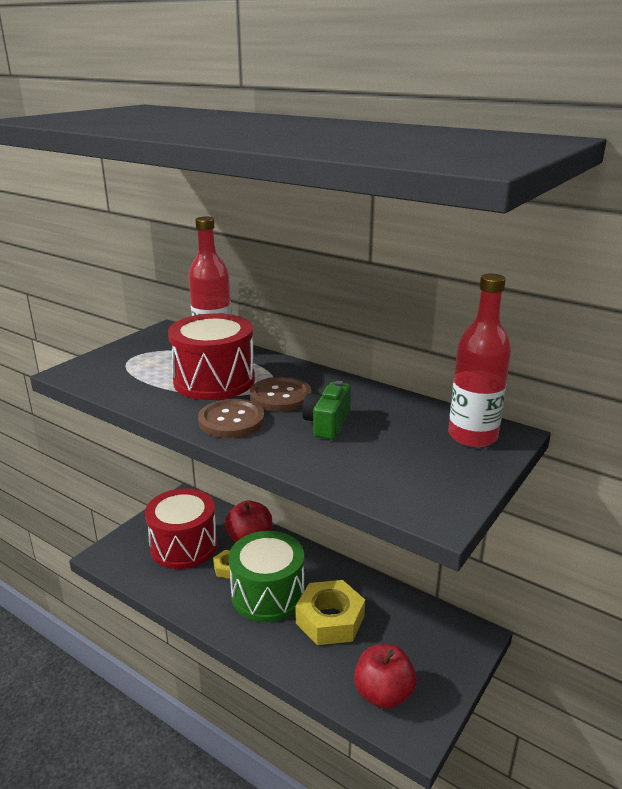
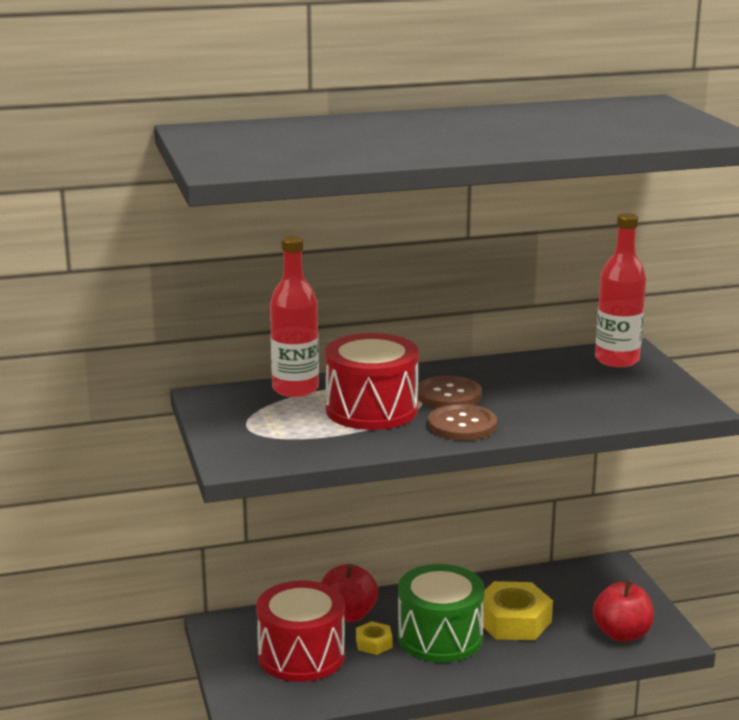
camera: 50 degrees left, 5 degrees down
green camera [302,381,351,440] -> none

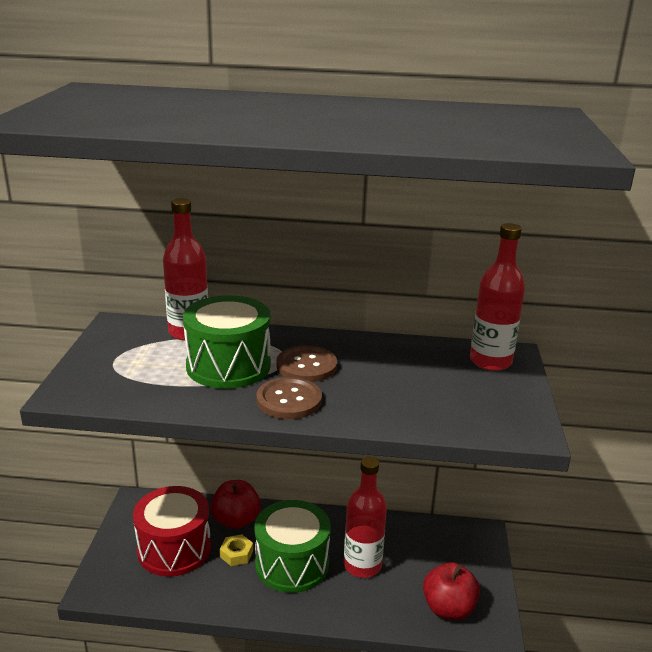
camera: 20 degrees right, 5 degrees up
red drum [325,333,419,430] -> green drum [183,295,271,389]
yellow nut [483,581,553,640] -> red bottle [344,457,387,578]

